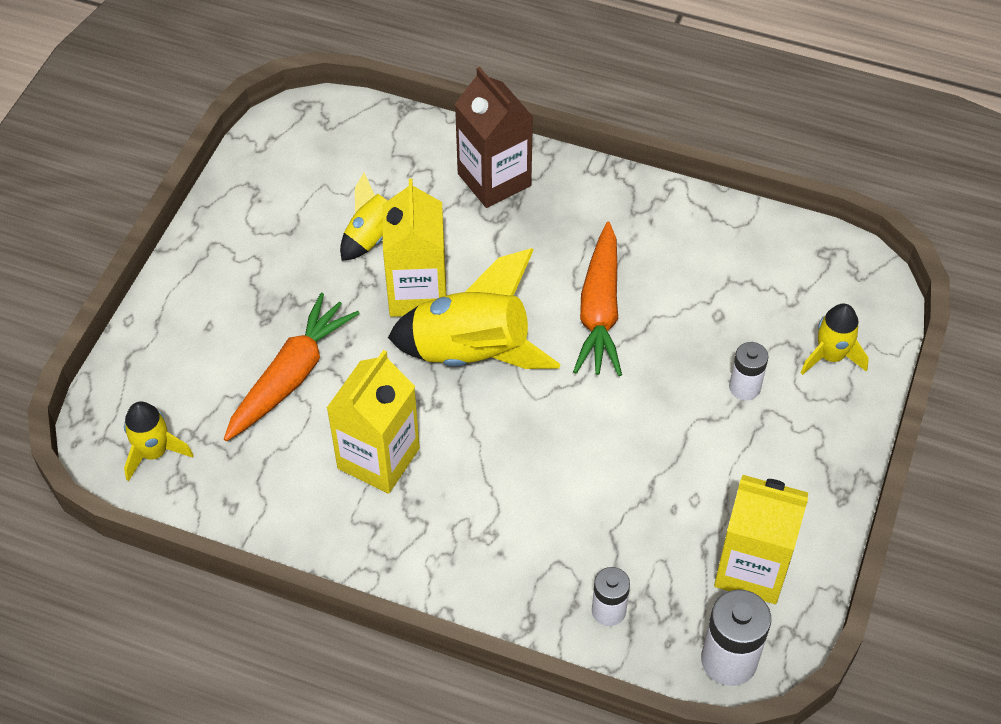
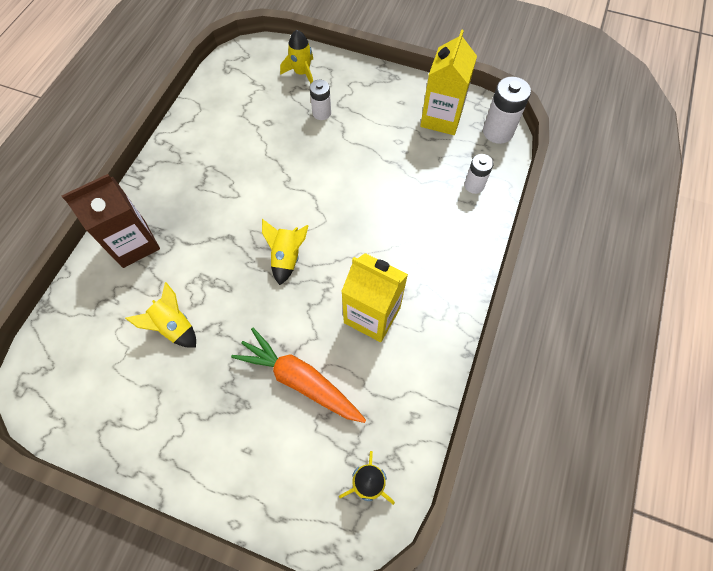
camera: 90 degrees left, 10 degrees up
yellow carton [383,178,446,317] -> none
yellow rocket [388,248,560,369] -> yellow rocket [262,219,309,285], size x0.54
orange carrot [573,222,622,376] -> none

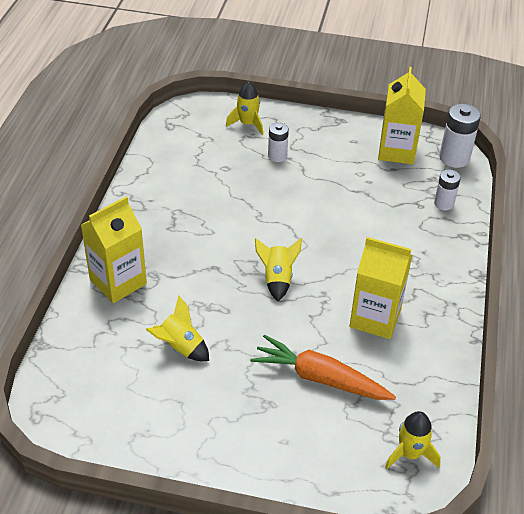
camera: 10 degrees left, 20 degrees down
brown carton [62,174,160,268] -> yellow carton [81,196,147,303]

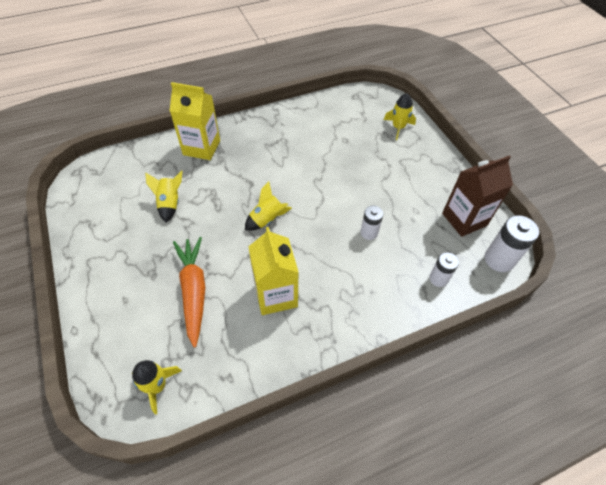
camera: 55 degrees right, 10 degrees up
white battery [268,122,289,162] -> white battery moved to [360,206,383,240]
yellow carton [378,67,426,164] -> brown carton [442,155,513,237]

